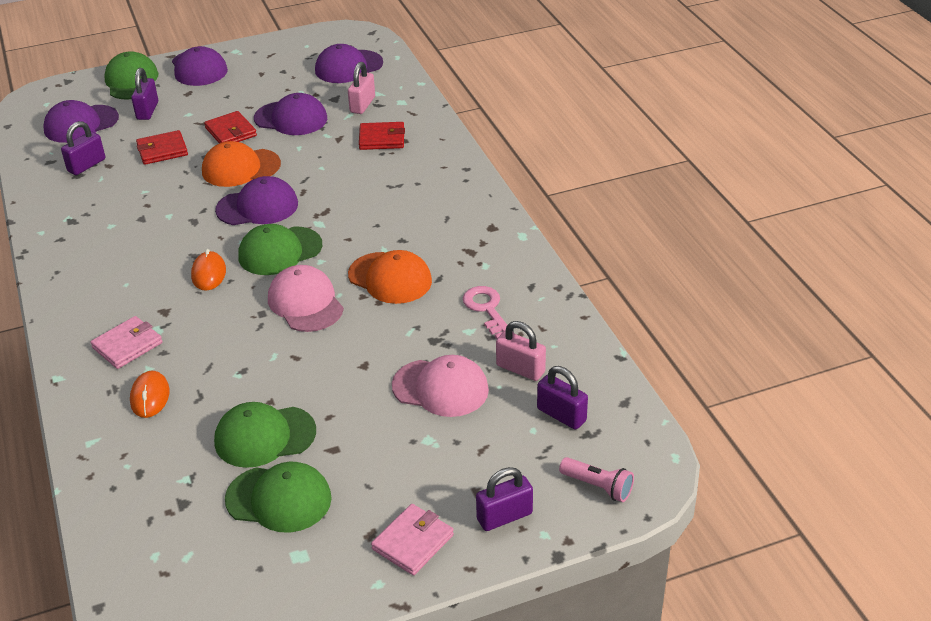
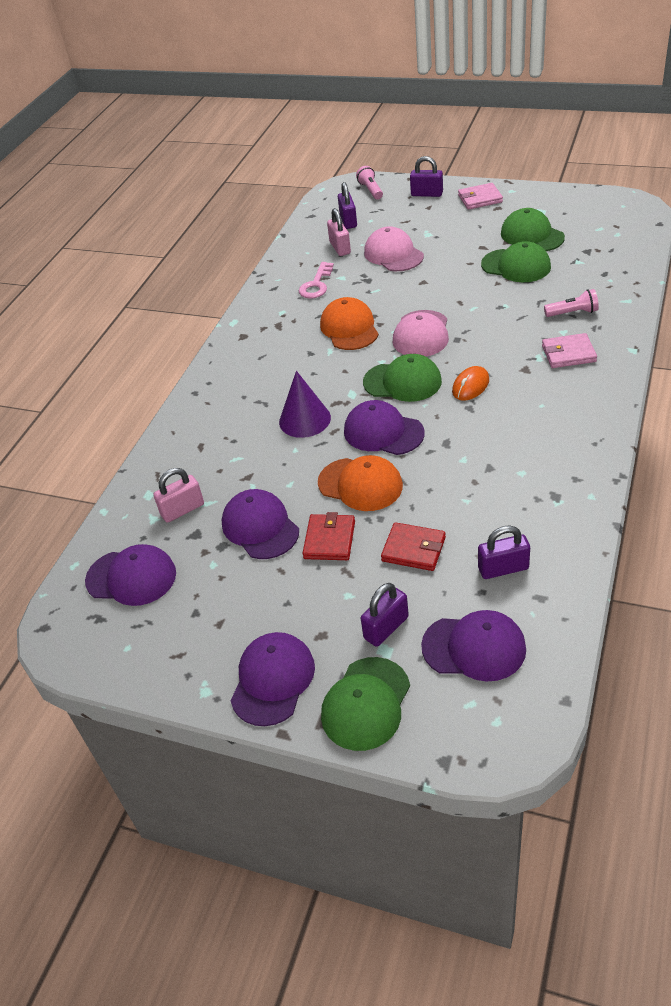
camera: 135 degrees left, 5 degrees up
orange mouse [130,371,170,418] -> pink flashlight [544,289,599,317]
red wallet [359,122,405,150] -> none
none -> purple cone [279,371,331,438]

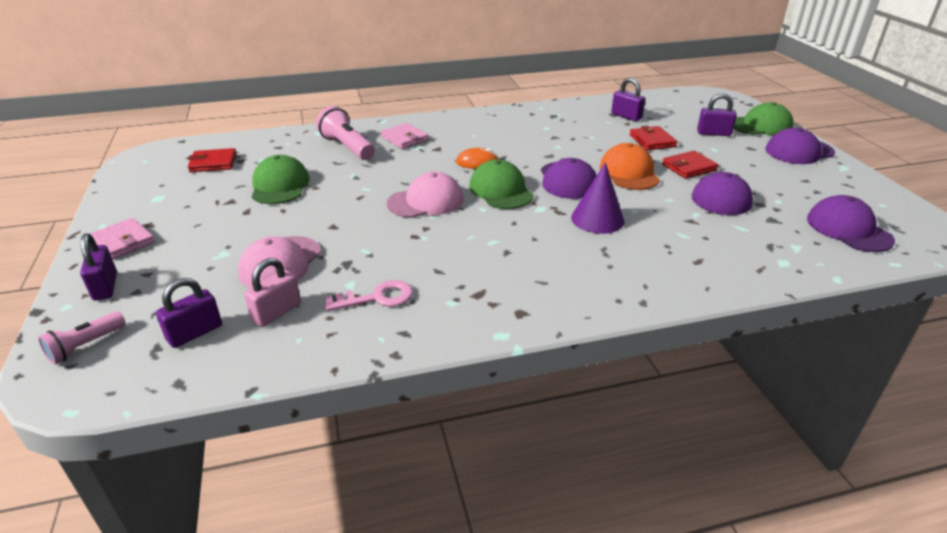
camera: 130 degrees left, 10 degrees down
pink padlock [153,468,204,522] -> none
orange cap [320,297,379,350] -> none
purple cap [421,610,526,681] -> none
green cap [501,208,565,251] -> none
pink flashlight [544,289,599,317] -> pink flashlight [316,106,375,160], size x1.63
none -> red wallet [188,148,237,172]

